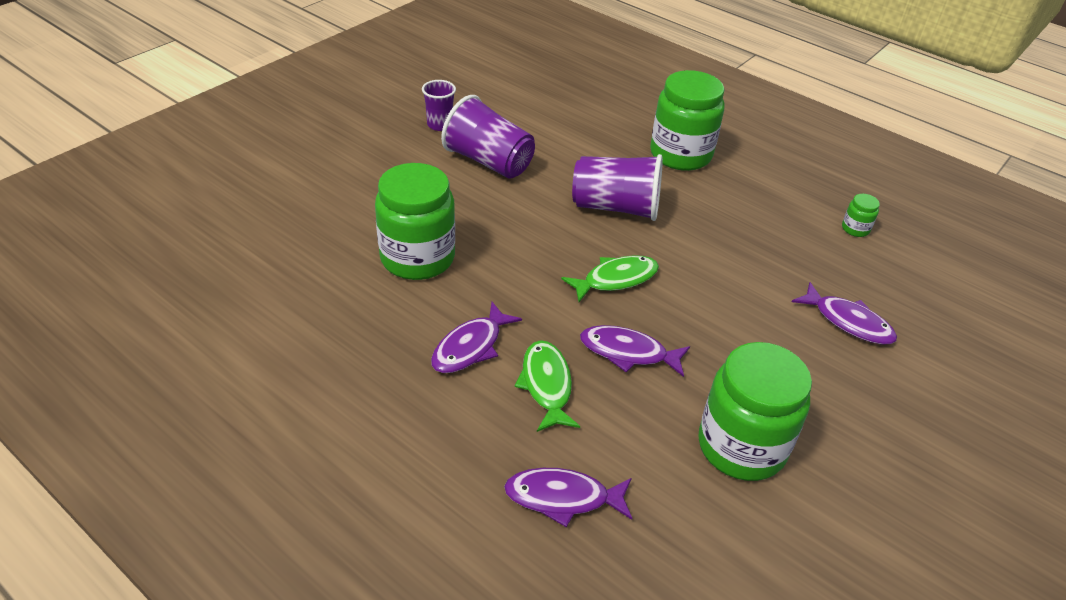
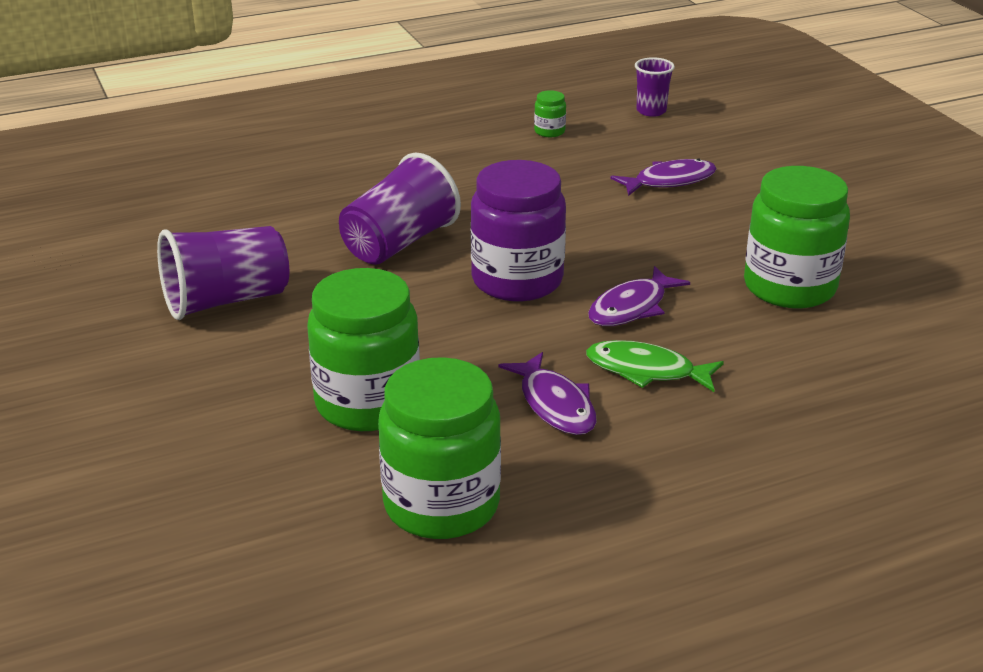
camera: 60 degrees left, 10 degrees down
purple cup [422,80,456,131] -> purple cup moved to [635,57,675,117]
purple fish [504,468,632,527] -> none
green fish [561,255,659,302] -> purple jar [470,160,566,301]
green jar [650,70,725,171] -> green jar moved to [378,357,501,539]

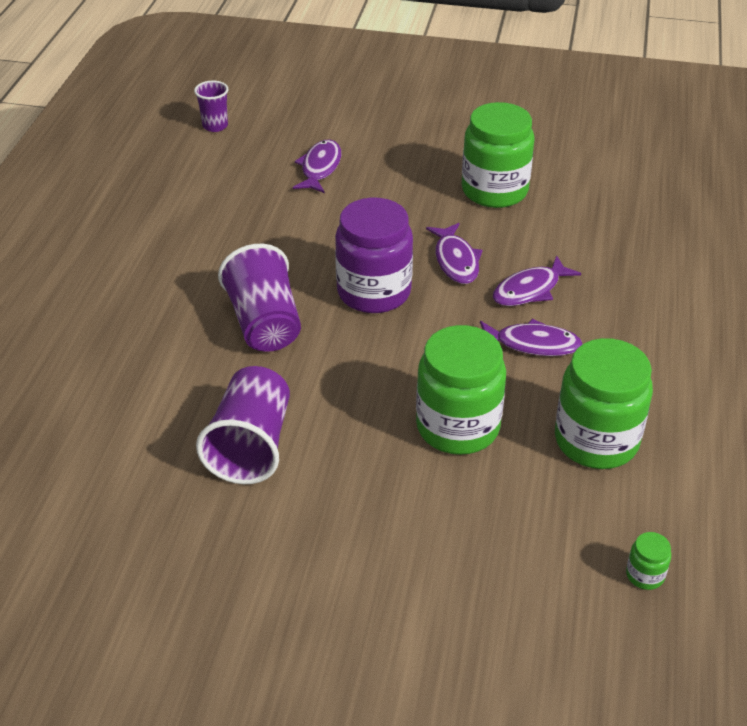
camera: 55 degrees left, 10 degrees up
green jar [534,90,566,137] -> green jar moved to [626,532,671,590]
green fish [586,340,724,392] -> purple fish [493,256,581,306]

